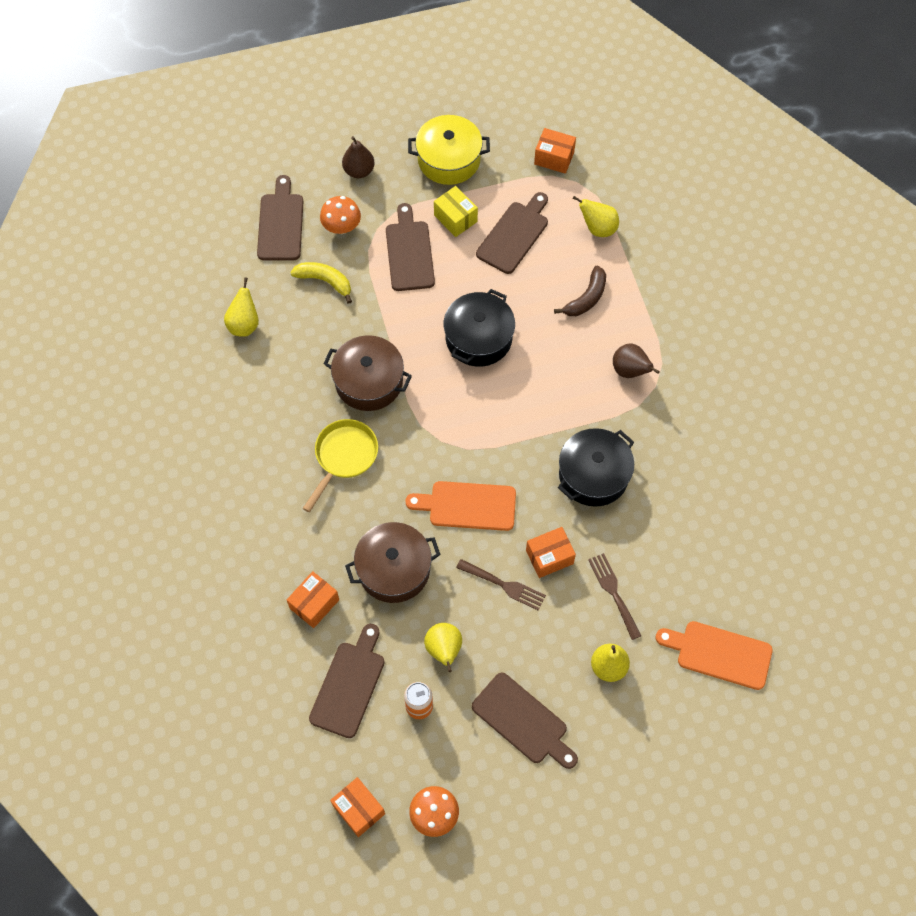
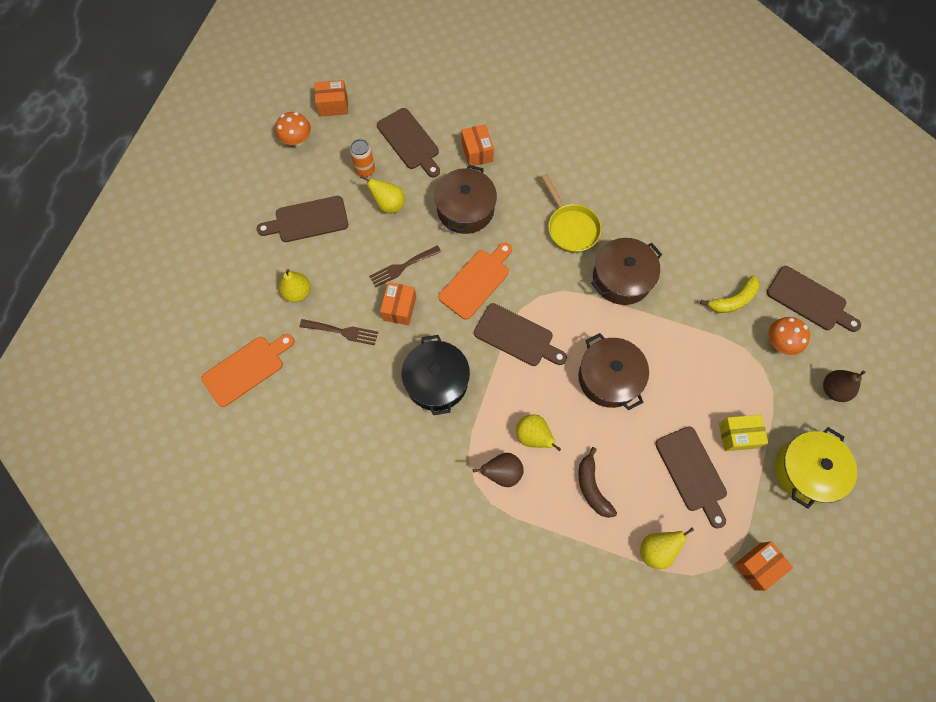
camera: 125 degrees right, 5 degrees up
yellow pear [224,278,259,337] -> yellow pear moved to [516,414,561,451]
brown cutting board [386,203,435,291] -> brown cutting board moved to [474,303,567,366]
black pot [444,289,515,367] -> brown pot [579,333,649,410]

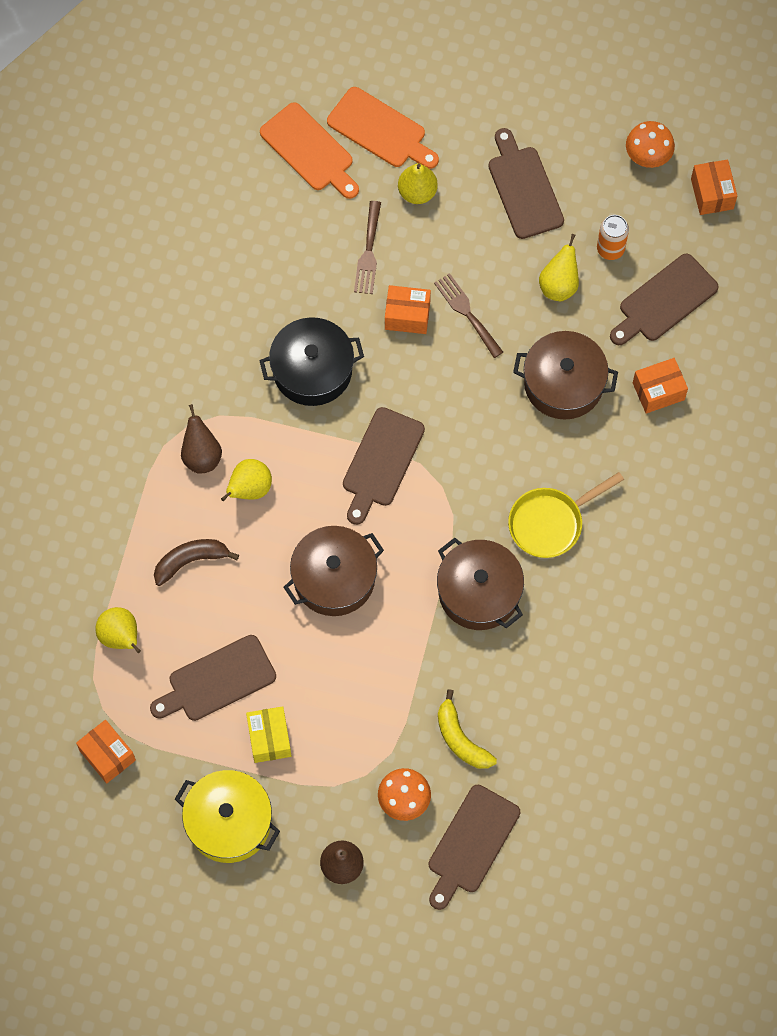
camera: 85 degrees right, 0 degrees up
orange cutting board [438,242,512,320] -> orange cutting board moved to [327,87,439,169]

